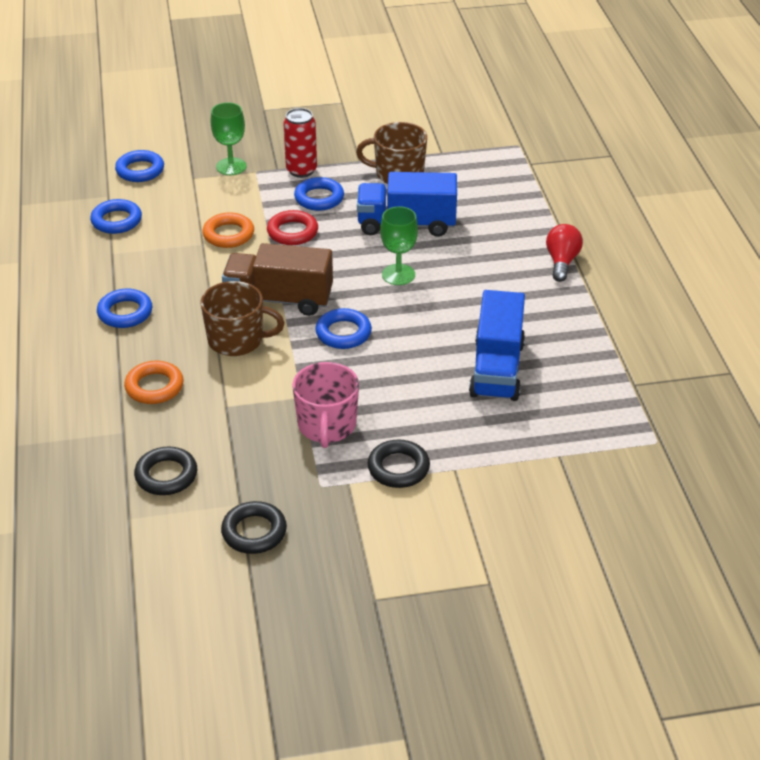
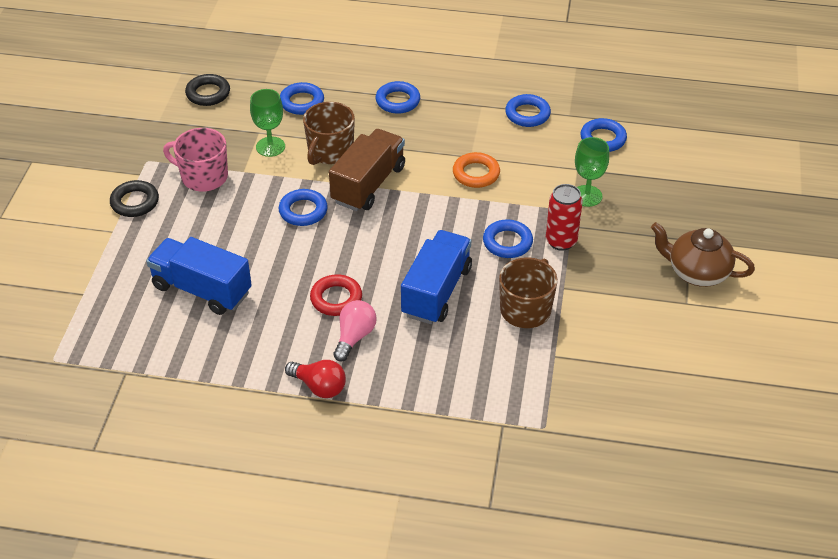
camera: 110 degrees right, 5 degrees up
orange ring [124,361,183,404] -> blue ring [280,82,324,115]
black ring [221,501,287,554] -> none
red ring [267,210,318,245] -> red ring moved to [310,274,362,316]
green goblet [380,206,418,285] -> green goblet moved to [250,89,285,157]
none -> pink light bulb [333,300,377,362]
none -> brown teapot [651,222,755,287]

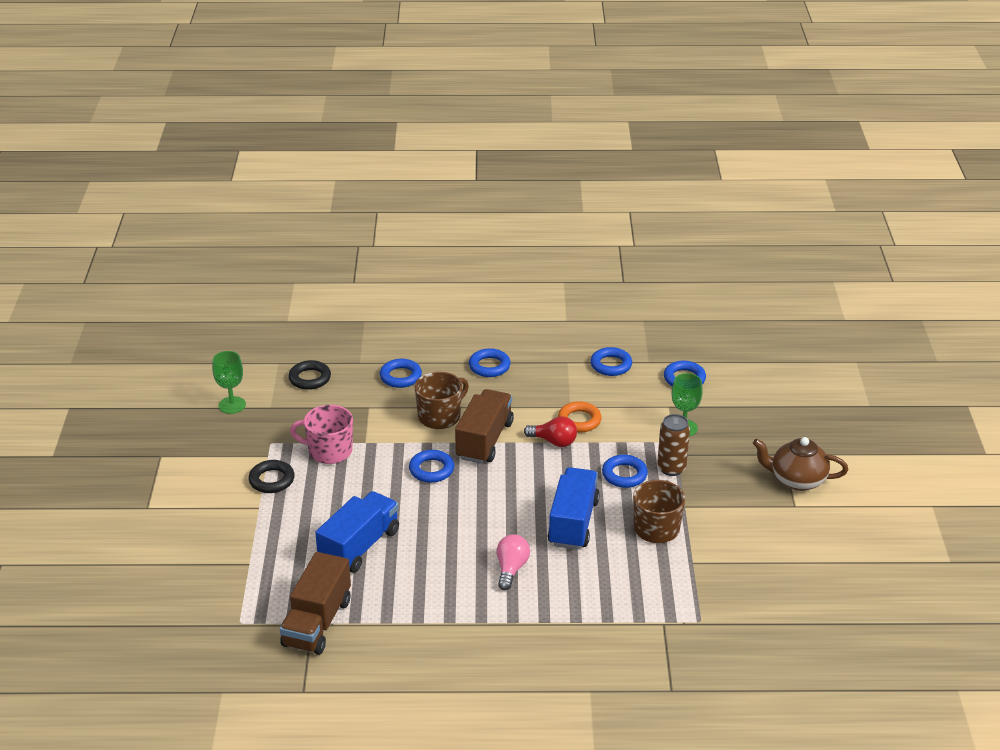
camera: 10 degrees left, 10 degrees down
blue truck [146,237,252,315] -> blue truck turned 105 degrees clockwise [315,491,399,573]
green goblet [250,89,285,157] -> green goblet moved to [212,351,246,414]
red light bulb [285,360,346,398] -> red light bulb moved to [524,416,577,447]
brown mug [303,102,355,165] -> brown mug turned 150 degrees counterclockwise [415,372,469,429]
red ring [310,274,362,316] -> none
red can [546,184,583,251] -> brown can [657,414,690,476]
none -> brown truck [280,552,351,655]

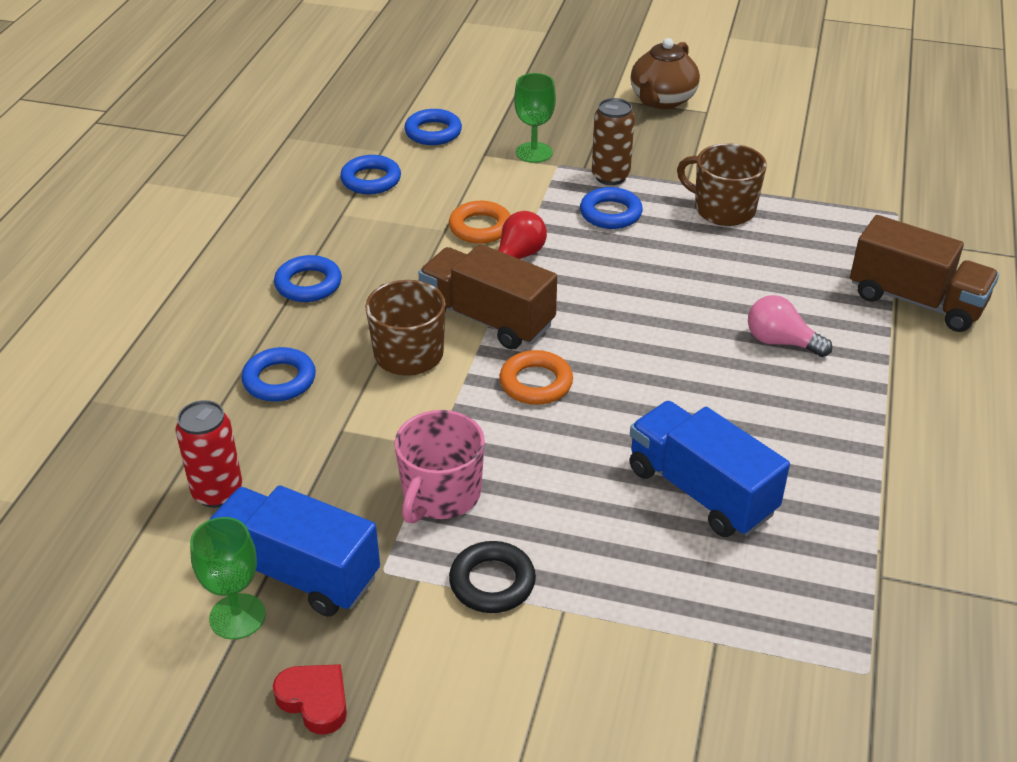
camera: 75 degrees left, 5 degrees up
brown truck [280,552,351,655] -> brown truck moved to [850,215,999,332]
black ring [288,360,331,390] -> red can [175,400,243,508]
blue ring [409,450,454,483] -> orange ring [499,350,573,405]
blue truck [548,467,600,550] -> blue truck moved to [209,485,380,617]
none -> red heart [273,664,347,735]

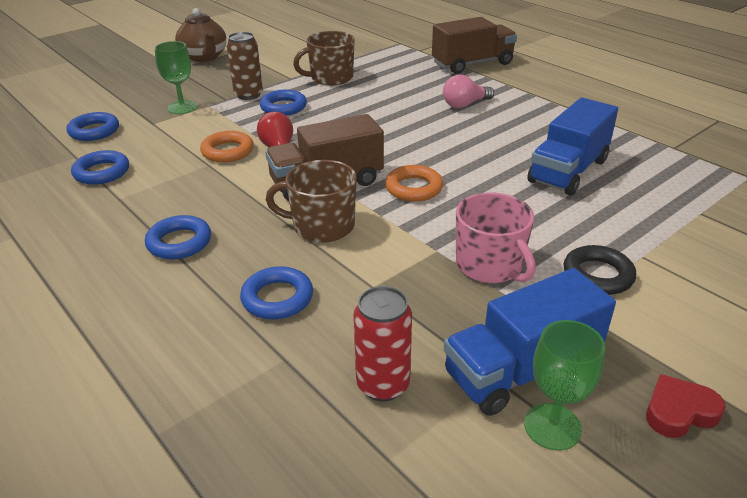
camera: 55 degrees left, 5 degrees down
blue truck [629,401,790,537] -> blue truck turned 45 degrees counterclockwise [527,98,618,196]

